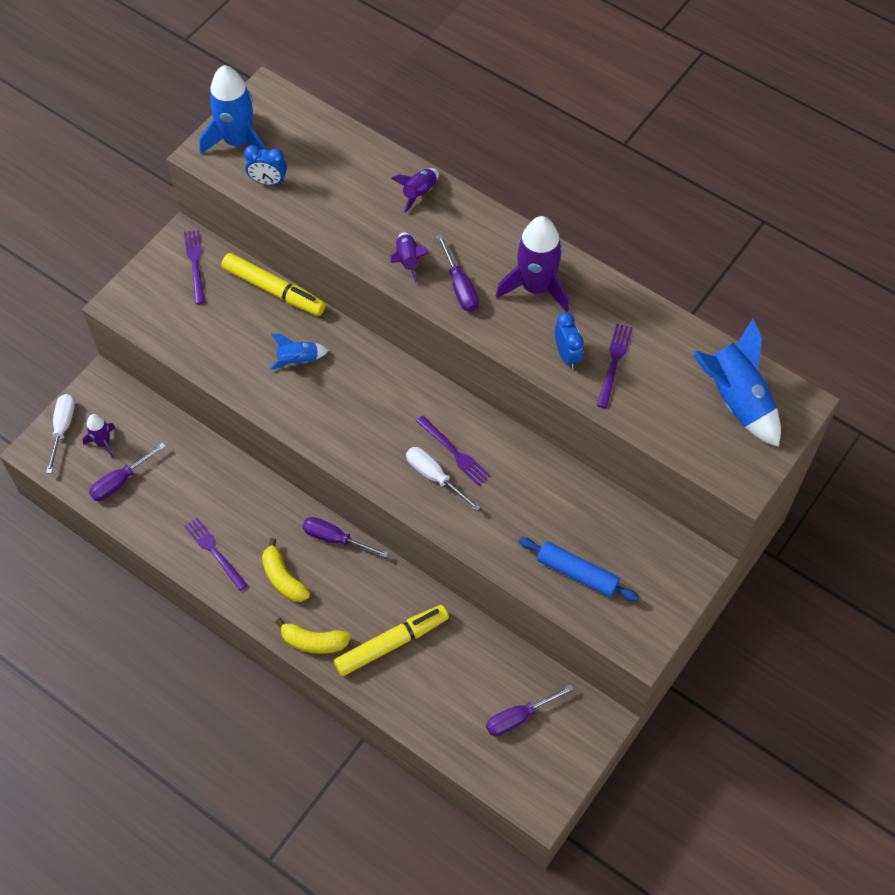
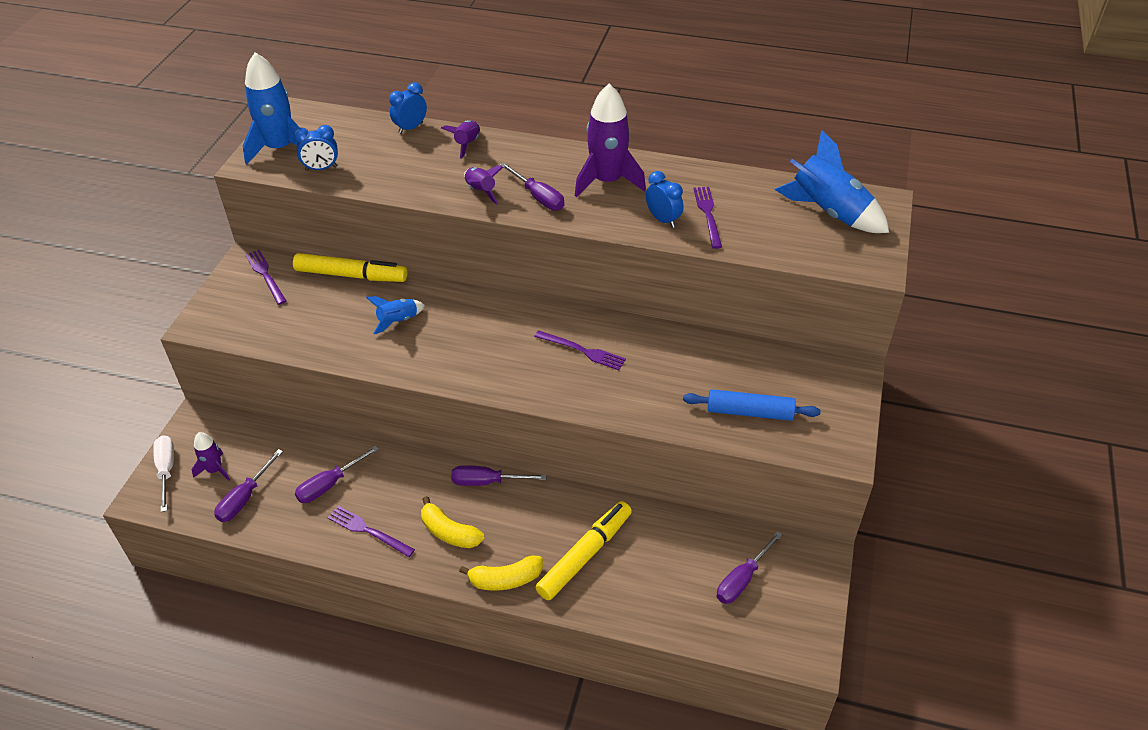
camera: 20 degrees left, 15 degrees down
white screwdriver [406,447,481,511] -> none
none -> purple screwdriver [295,446,379,503]
none -> blue clock [389,82,427,134]

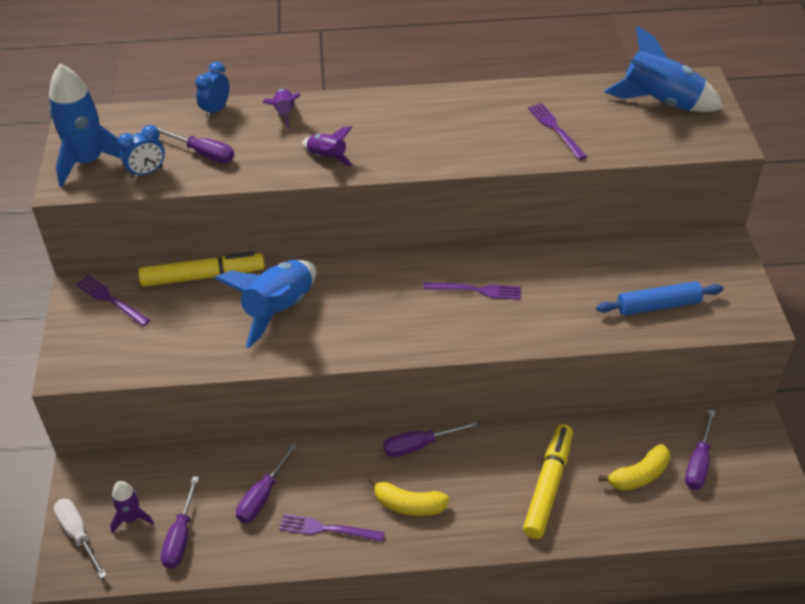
camera: 20 degrees left, 0 degrees up
blue rocket [366,296,425,334] -> blue rocket [214,260,316,348], size x1.91
yellow banana [459,556,543,591] -> yellow banana moved to [599,444,670,491]
purple screwdriver [500,163,564,211] -> purple screwdriver moved to [157,127,234,163]
purple rocket [575,84,646,198] -> none
blue clock [646,171,683,228] -> none

